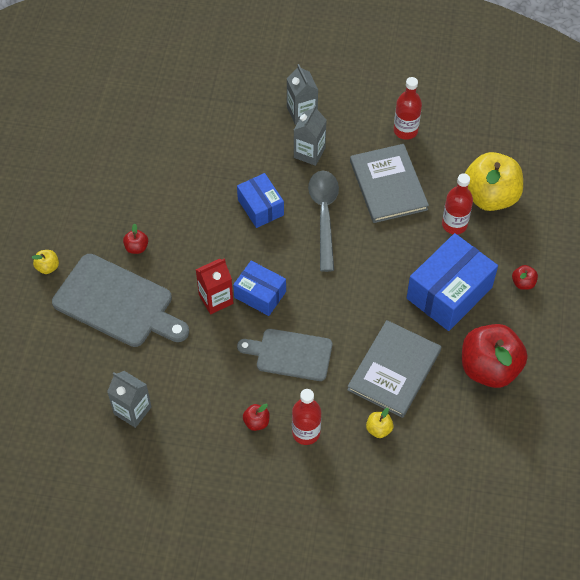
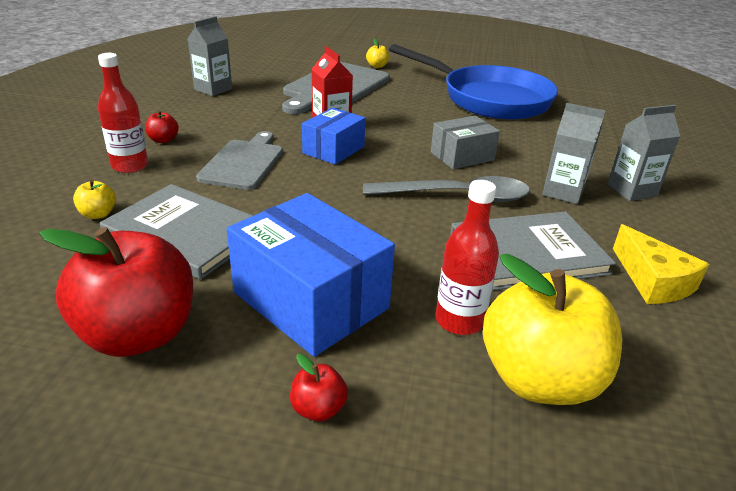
camera: 90 degrees right, 25 degrees down
red apple [123,223,148,254] -> none
blue box [237,173,284,228] -> grey box [431,116,500,169]
red bottle [394,77,422,140] -> yellow cheese [613,224,709,304]
none -> blue pan [389,44,558,119]

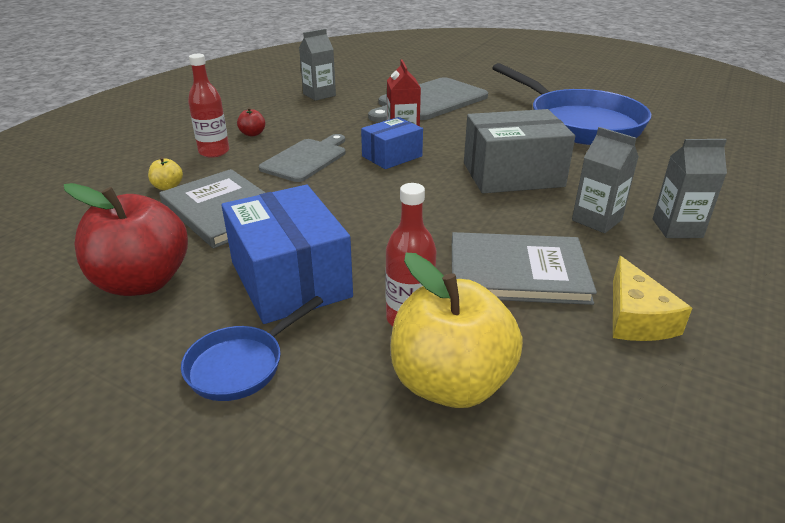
camera: 20 degrees right, 0 degrees up
red apple [290,354,348,422] -> blue pan [181,296,323,401]
grey spoon [363,176,530,202] -> none
yellow apple [366,39,389,68] -> none
grey box [431,116,500,169] -> grey box [464,109,575,193], size x1.68

